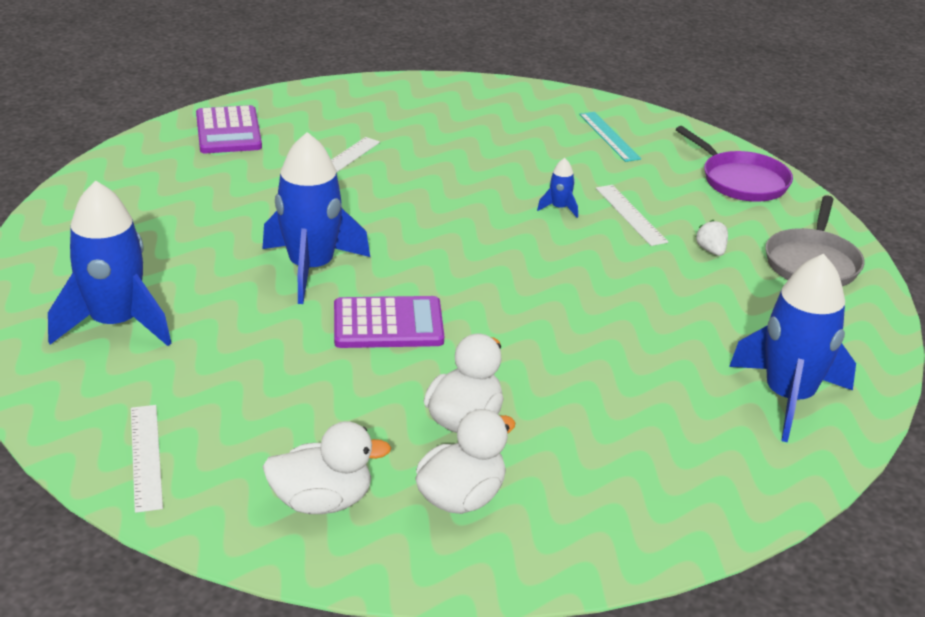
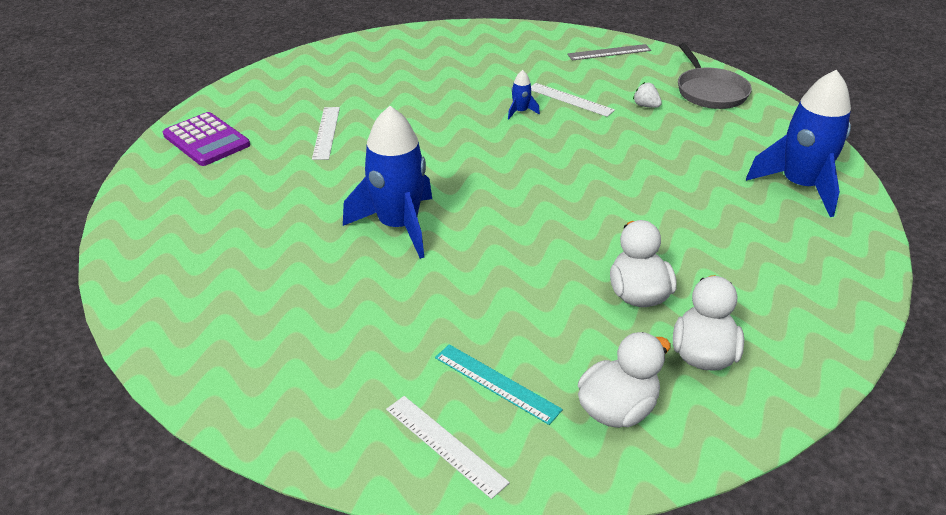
camera: 30 degrees left, 5 degrees up
blue rocket [48,181,171,346] -> none
purple calculator [334,296,444,348] -> none
turquoise ruler [579,112,641,162] -> turquoise ruler moved to [435,344,563,425]
purple pan [676,126,793,202] -> grey ruler [567,44,651,60]

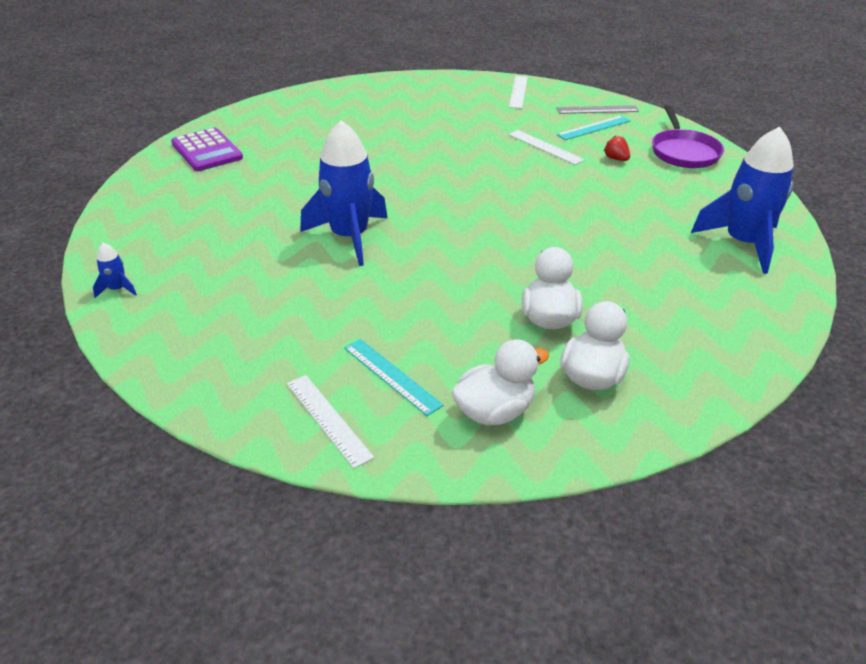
camera: 10 degrees right, 0 degrees up
white ruler [312,107,340,160] -> white ruler moved to [509,76,528,109]
blue rocket [508,70,540,119] -> blue rocket moved to [93,243,137,298]
white strawberry [633,82,662,108] -> red strawberry [604,136,630,161]
grey pan [678,43,752,109] -> purple pan [652,106,724,168]
none -> turquoise ruler [557,115,631,140]

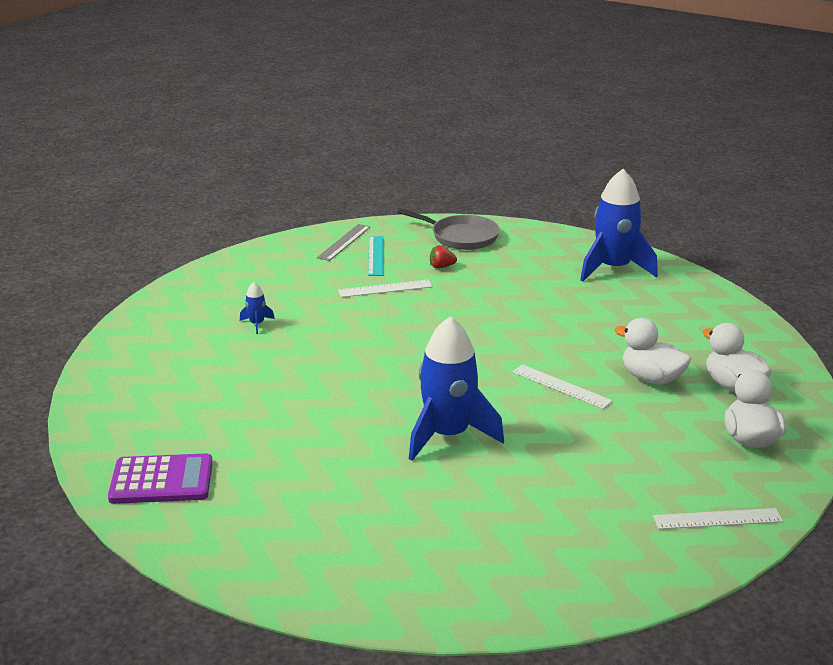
camera: 60 degrees left, 10 degrees down
blue rocket [93,243,137,298] -> blue rocket moved to [240,282,275,334]
turquoise ruler [344,339,444,416] -> none
white ruler [509,76,528,109] -> white ruler moved to [513,364,613,409]
purple pan [652,106,724,168] -> grey pan [397,208,500,250]

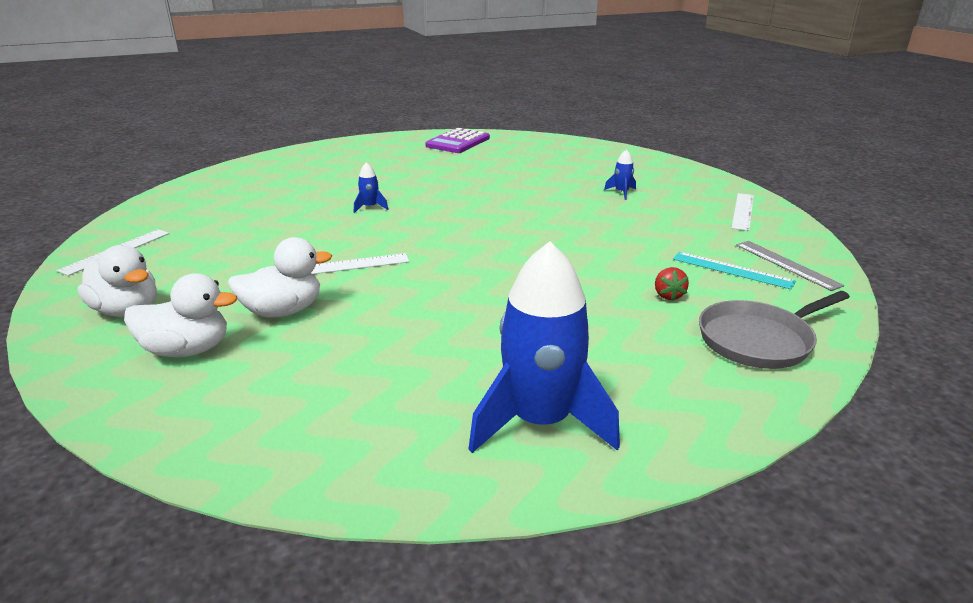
camera: 125 degrees right, 0 degrees up
white ruler [338,280,432,298] -> white ruler moved to [731,193,754,231]
blue rocket [409,316,504,461] -> blue rocket [354,162,388,213], size x0.41
red strawberry [430,245,457,269] -> red strawberry turned 150 degrees clockwise [655,267,689,301]

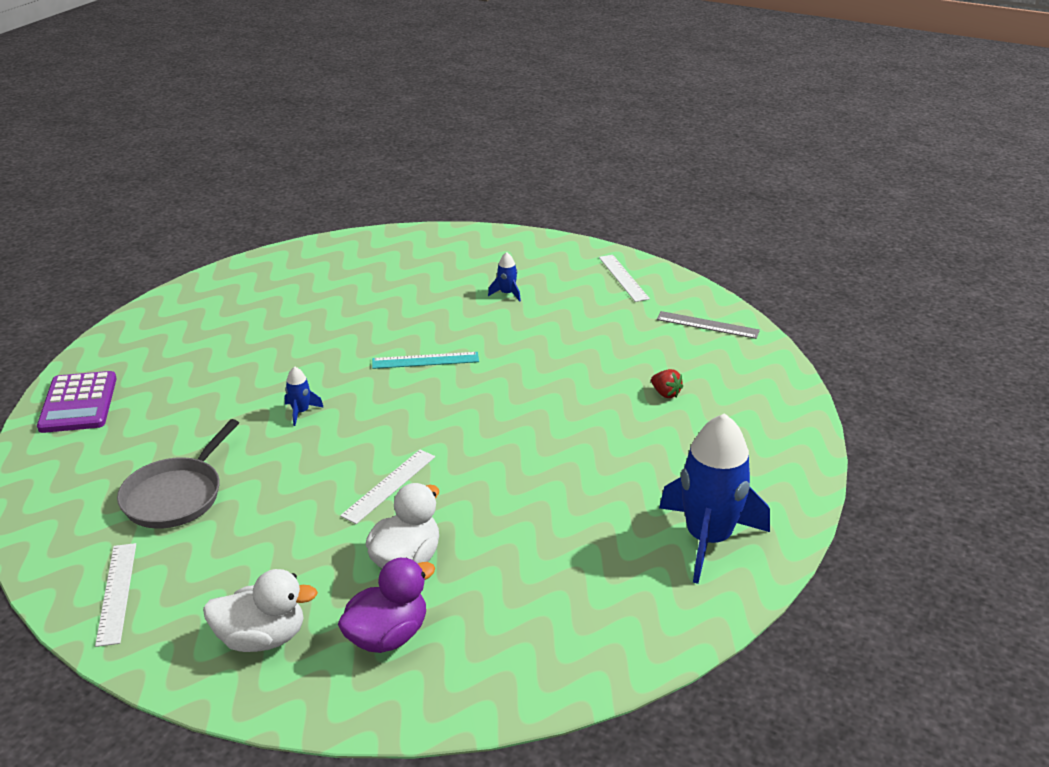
camera: 40 degrees left, 5 degrees up
white duck [124,273,237,357] -> purple duck [338,557,435,653]
purple calculator [425,128,490,153] -> purple calculator moved to [37,371,117,433]
turquoise ruler [673,252,796,289] -> turquoise ruler moved to [372,352,479,369]
grey pan [699,291,850,369] -> grey pan moved to [117,419,239,529]

